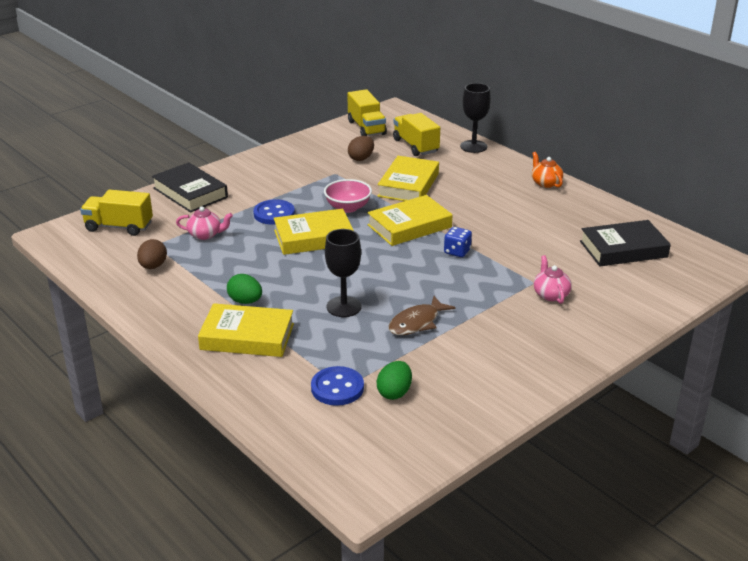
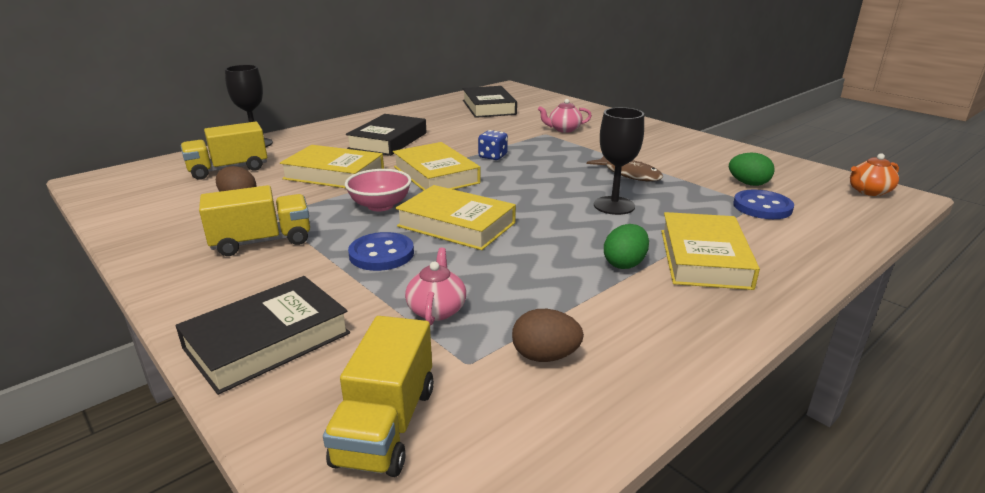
camera: 90 degrees left, 5 degrees down
yellow book [274,209,354,255] -> yellow book turned 45 degrees counterclockwise [395,185,516,250]
yellow truck [347,89,387,136] -> yellow truck moved to [199,185,310,256]
orange teapot [532,152,563,188] -> orange teapot moved to [850,153,899,196]
none -> black book [346,114,427,156]

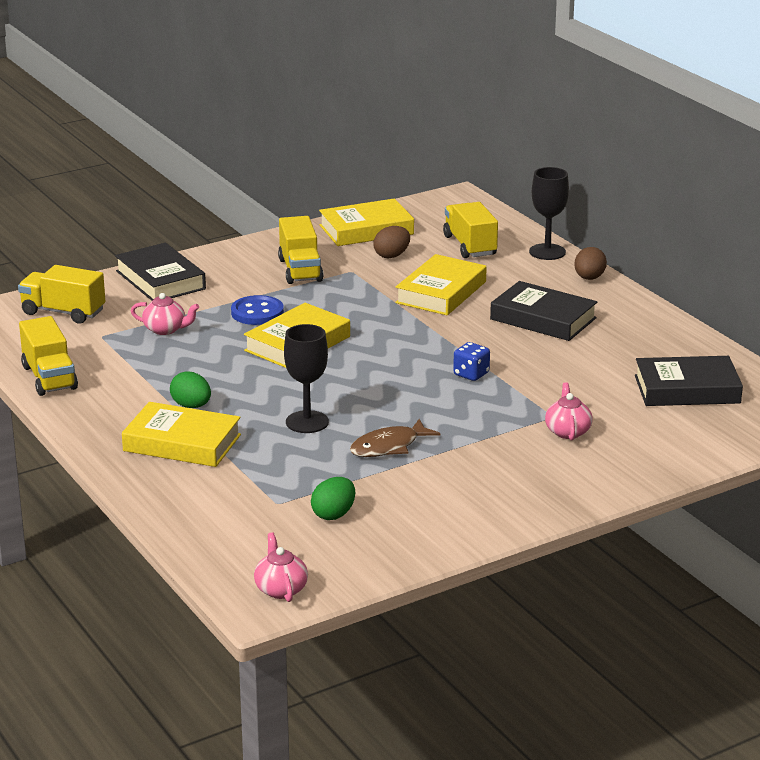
camera: 100 degrees right, 0 degrees up
pink bowl [345,169,412,211] -> none
yellow book [393,142,481,191] -> yellow book moved to [319,199,414,246]
brown egg [512,309,584,362] -> brown egg moved to [574,247,607,280]
blue button [733,189,794,219] -> none
orange teapot [850,153,899,196] -> pink teapot [254,532,308,602]
none -> yellow truck [19,316,78,396]

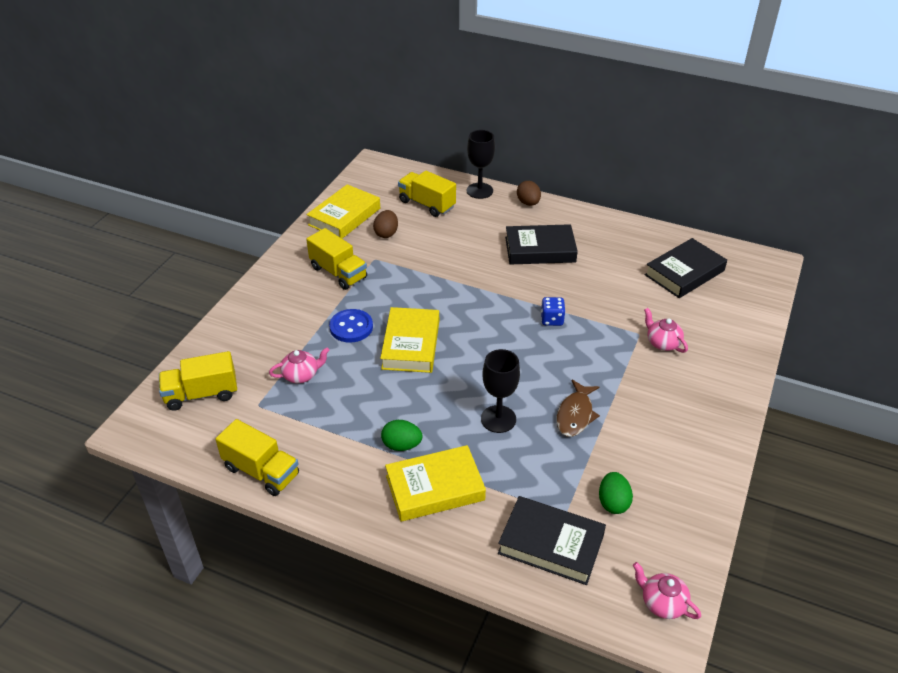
camera: 35 degrees left, 15 degrees up
black book [115,243,206,301] -> black book moved to [498,496,606,585]
yellow book [395,254,487,315] -> none

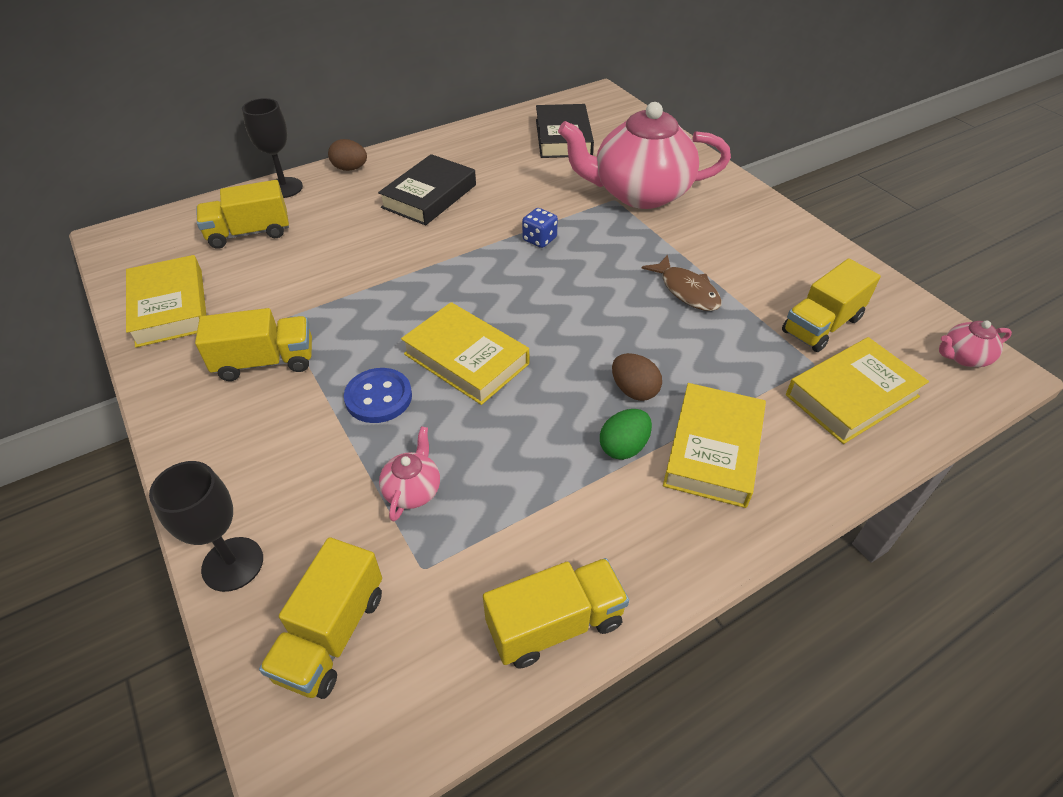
camera: 55 degrees left, 5 degrees up
brown egg [373,210,398,238] -> brown egg moved to [612,353,662,401]
black goblet [481,349,520,433] -> black goblet moved to [149,461,263,592]
black book [498,496,606,585] -> yellow book [786,337,929,444]
green egg [599,472,633,514] -> yellow truck [782,259,881,352]
pink teapot [644,308,688,353] -> pink teapot [558,102,731,209], size x2.49

